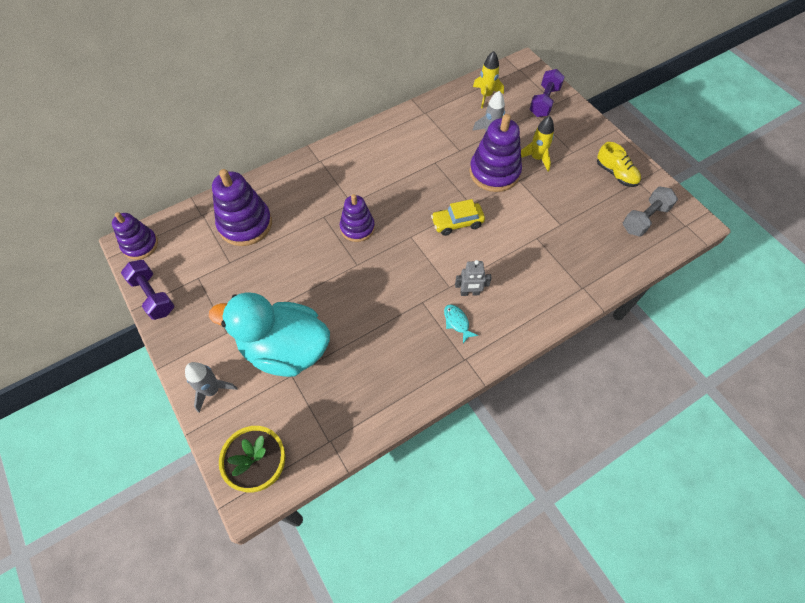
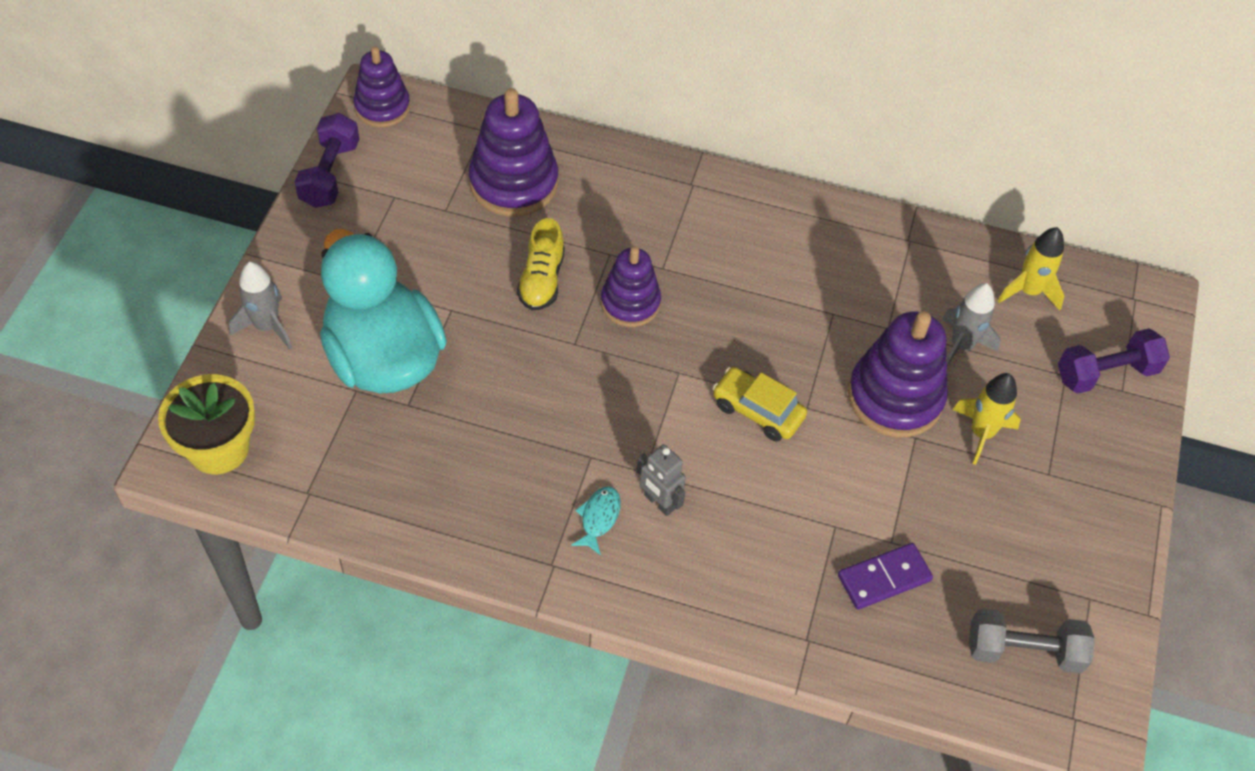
camera: 45 degrees right, 5 degrees down
yellow shoe [597,142,641,187] -> yellow shoe moved to [517,218,565,310]
none -> purple domino [838,543,933,610]

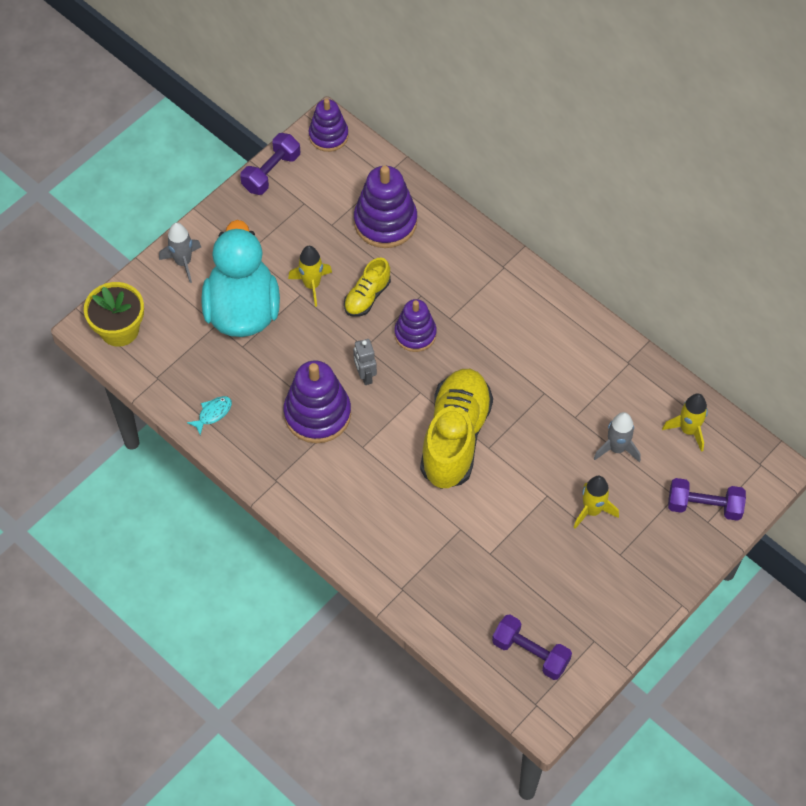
camera: 30 degrees right, 5 degrees up
turquoise fish [571,486,621,555] -> turquoise fish moved to [187,396,232,435]
grey robot [636,444,686,516] -> grey robot moved to [353,339,377,385]
yellow car [712,367,807,442] -> yellow shoe [420,369,493,489]
purple domino [838,543,933,610] -> none
purple stacking toy [848,311,948,437] -> purple stacking toy moved to [284,361,351,443]
grey dumbbell [969,609,1095,673] -> purple dumbbell [492,614,572,680]
none -> yellow rocket [288,246,332,307]

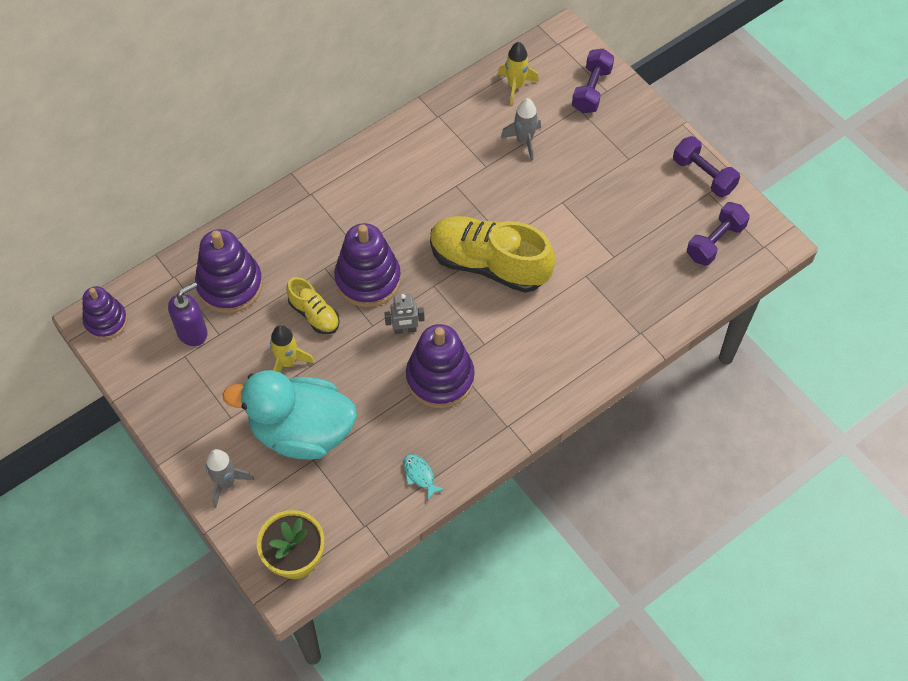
camera: 80 degrees left, 0 degrees up
purple dumbbell [240,133,300,195] -> purple dumbbell moved to [673,136,740,197]
purple stacking toy [394,299,437,352] -> purple stacking toy [334,223,401,307], size x1.55
yellow rocket [573,476,619,529] -> none
none -> purple soap dispenser [168,282,207,346]

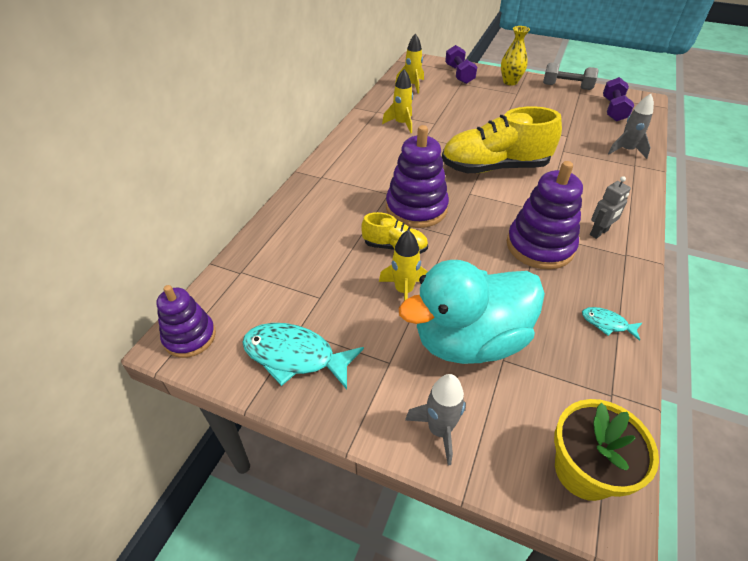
camera: 30 degrees left, 15 degrees down
purple soap dispenser [168,282,207,346] -> none
purple stacking toy [195,229,263,313] -> none
grey robot [384,294,425,334] -> grey robot moved to [590,176,631,239]
grey rocket [501,98,541,161] -> grey rocket moved to [608,94,654,159]
purple dumbbell [673,136,740,197] -> grey dumbbell [543,62,599,90]
none -> turquoise fish [242,323,364,389]
none -> yellow rocket [382,69,413,133]
none -> yellow vase [501,26,530,85]

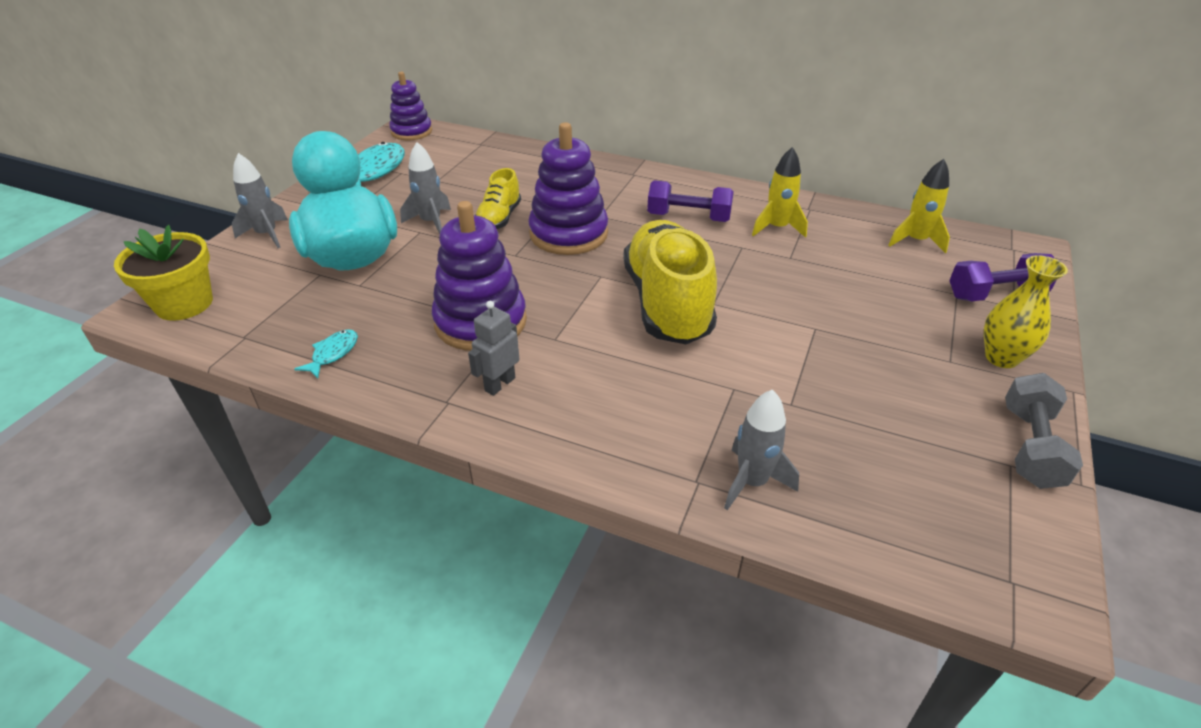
camera: 90 degrees right, 5 degrees down
yellow rocket [379,230,428,301] -> grey rocket [400,142,451,234]
grey robot [590,176,631,239] -> grey robot turned 75 degrees clockwise [468,301,519,396]
purple dumbbell [603,77,634,122] -> purple dumbbell moved to [647,180,734,222]

